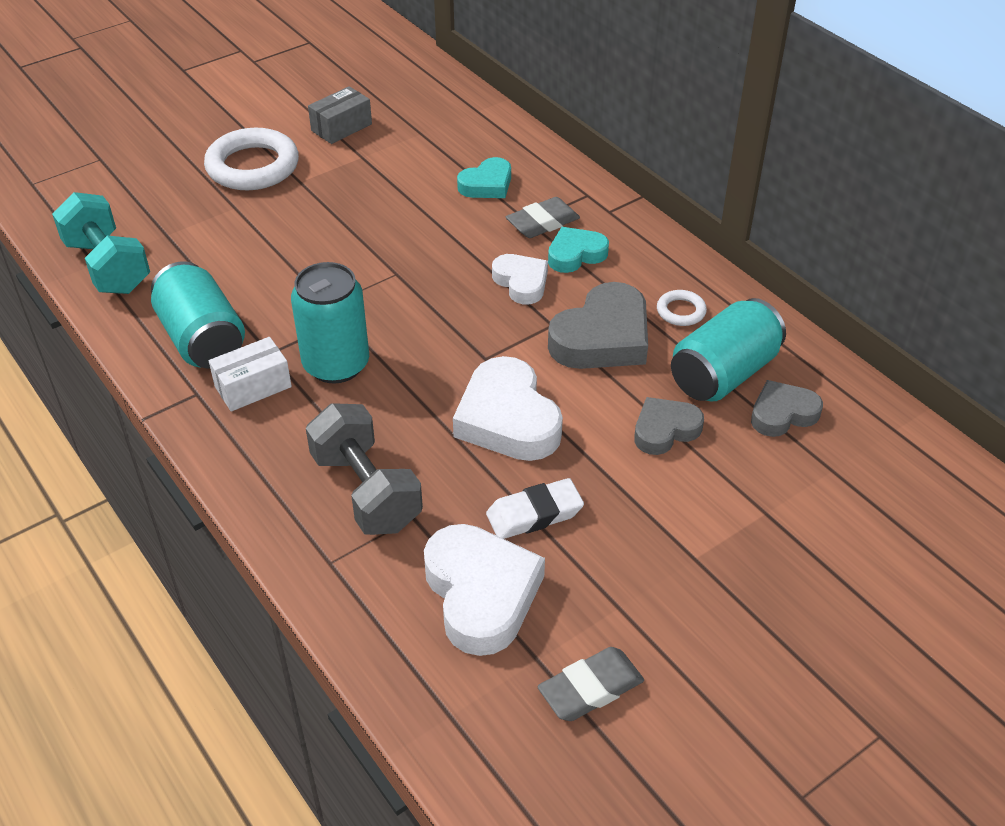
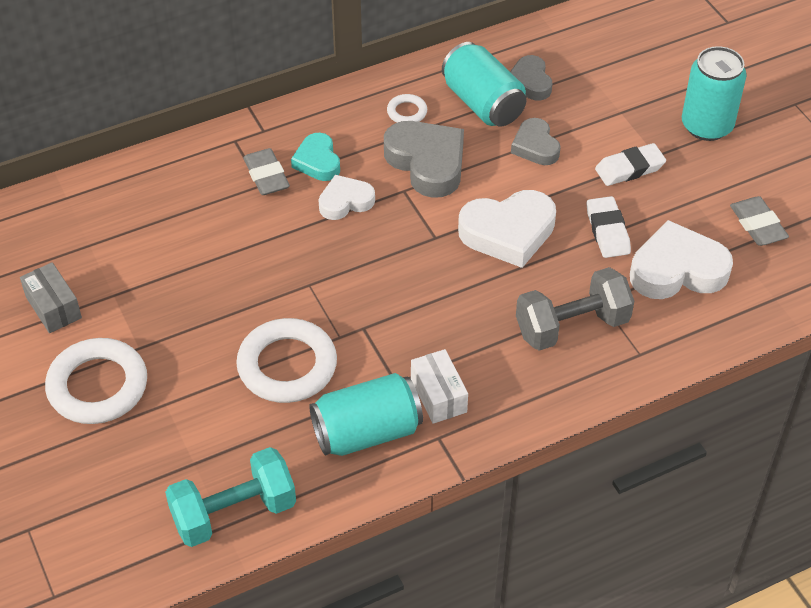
camera: 80 degrees left, 5 degrees up
turquoise can [291,262,369,384] -> turquoise can moved to [682,46,747,141]
turquoise heart [457,157,511,198] -> none
none -> white ring [236,318,337,403]
none -> white eraser [595,143,666,186]

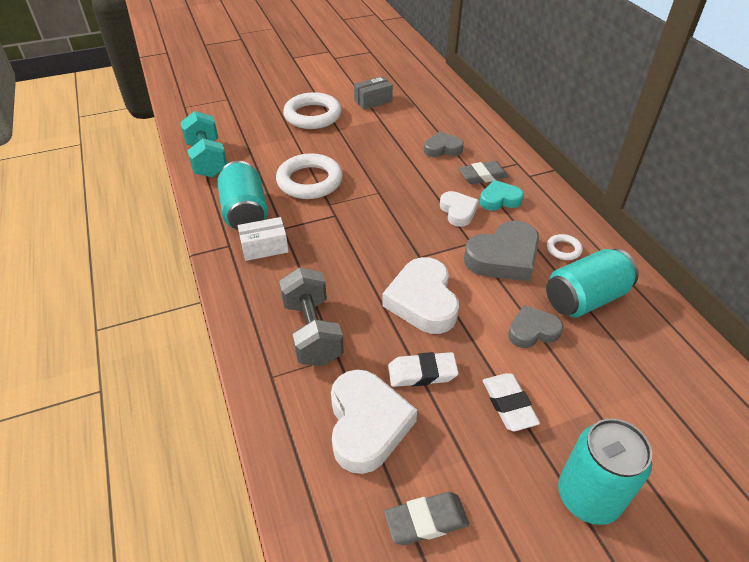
camera: 95 degrees right, 5 degrees down
grey heart [510,55,552,101] -> grey heart moved to [424,131,464,157]

